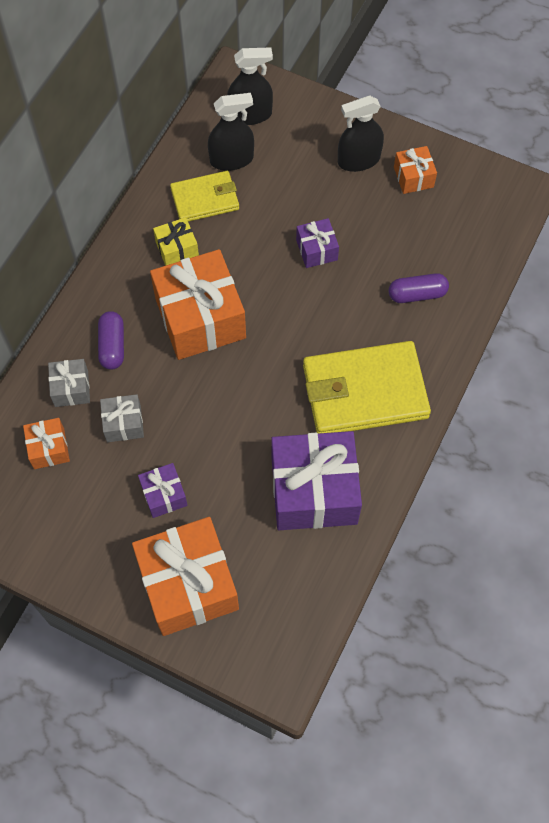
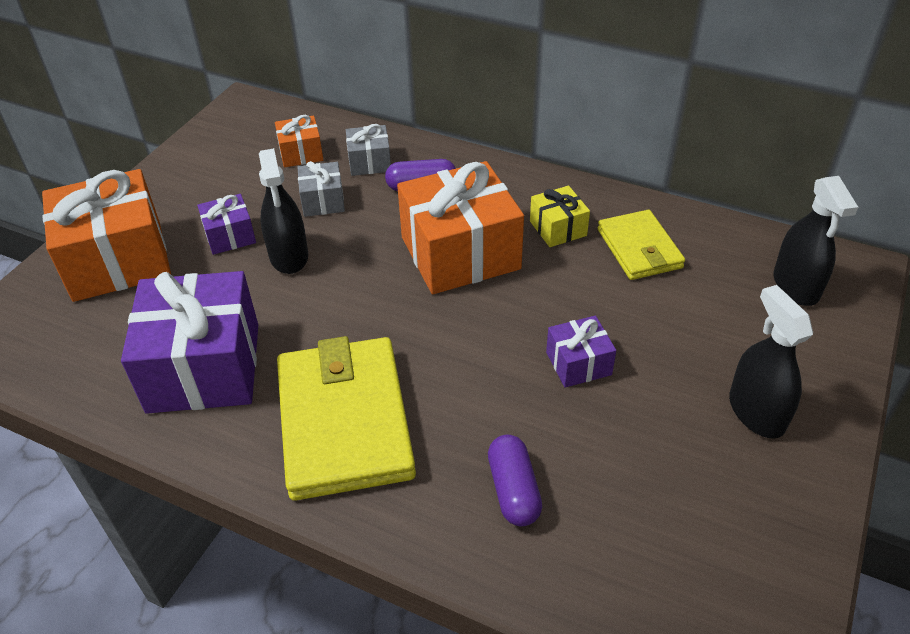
camera: 90 degrees right, 20 degrees down
black spray bottle [208,93,254,171] -> black spray bottle moved to [259,148,308,274]
orange gift [394,146,437,194] -> none

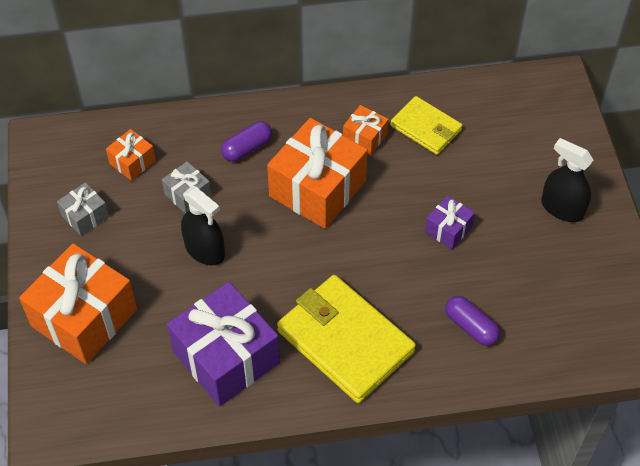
camera: 35 degrees left, 10 degrees up
purple gift [197,194,256,255] -> none
grey gift [346,124,391,176] -> grey gift moved to [57,182,109,236]
yellow gift [530,186,590,247] -> orange gift [343,105,389,155]
black spray bottle [773,176,858,306] -> none

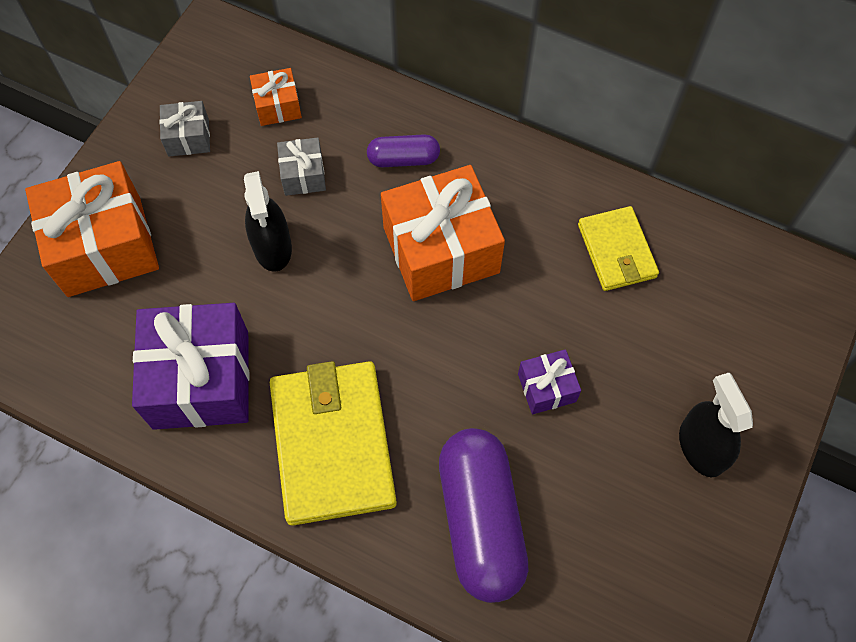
camera: 35 degrees right, 10 degrees up
orange gift [343,105,389,155] -> none
purple capsule [446,296,500,346] -> purple capsule [439,428,529,603], size x1.98

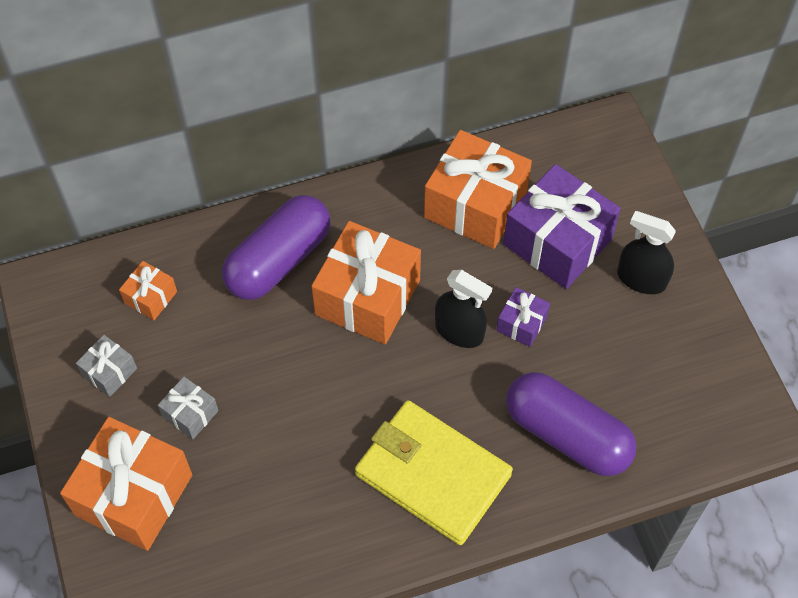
camera: 45 degrees left, 5 degrees down
purple gift [132,303,250,430] -> purple gift moved to [503,164,621,289]
black spray bottle [244,171,292,272] -> black spray bottle moved to [435,270,492,348]
grey gift [277,137,326,196] -> grey gift moved to [158,377,219,439]
purple capsule [367,134,440,167] -> purple capsule [222,195,330,300], size x1.98
yellow wallet [578,206,659,291] -> orange gift [424,130,532,249]

